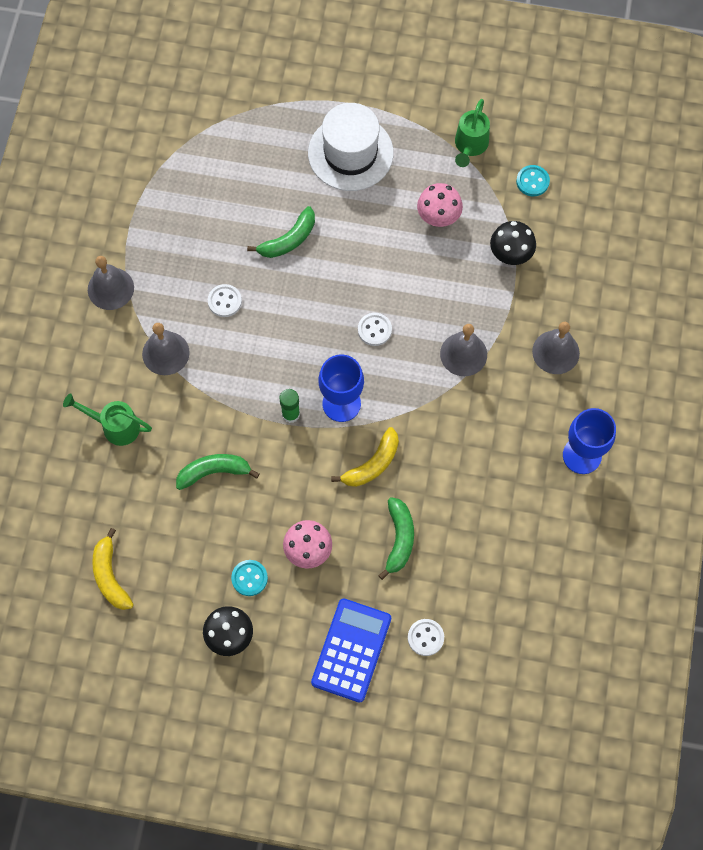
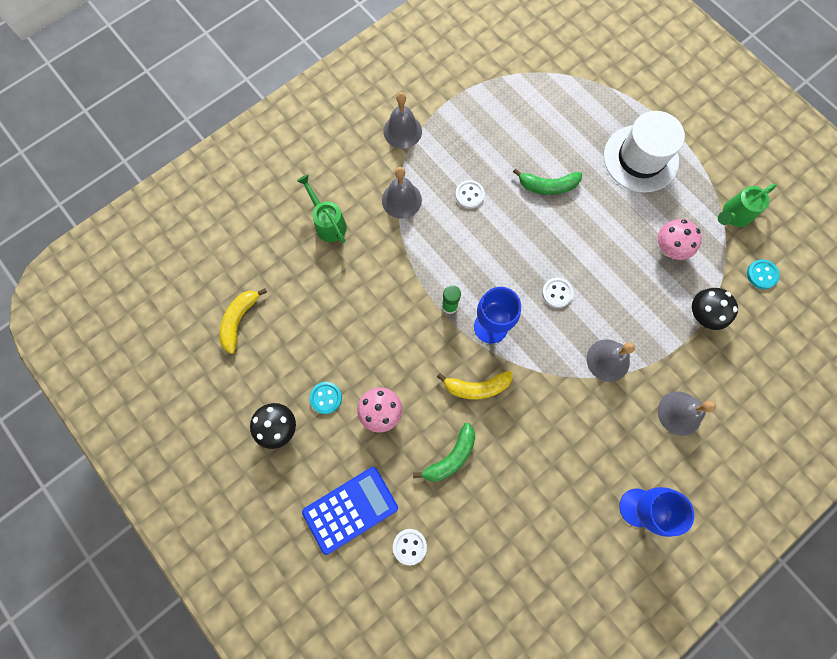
camera: 40 degrees right, 5 degrees up
green banana [176,454,259,490] -> none

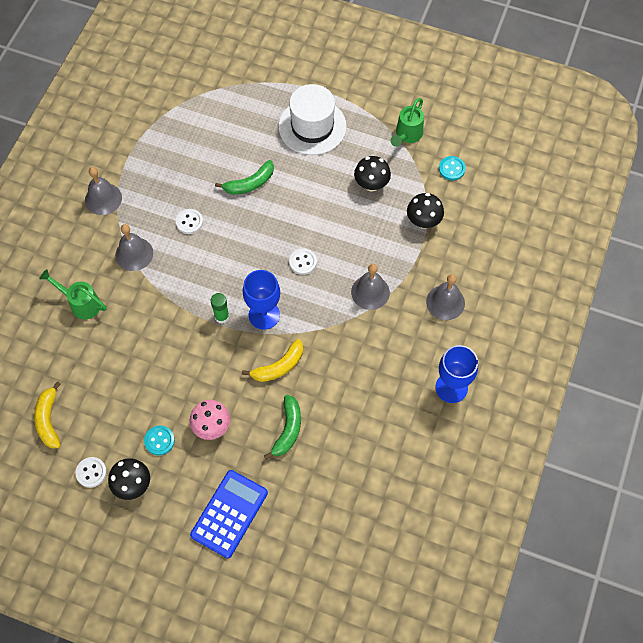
camera: 30 degrees left, 10 degrees down
white button [393,529,427,565] -> white button moved to [75,457,107,488]
pink mushroom [658,219,702,260] -> black mushroom [354,156,391,191]

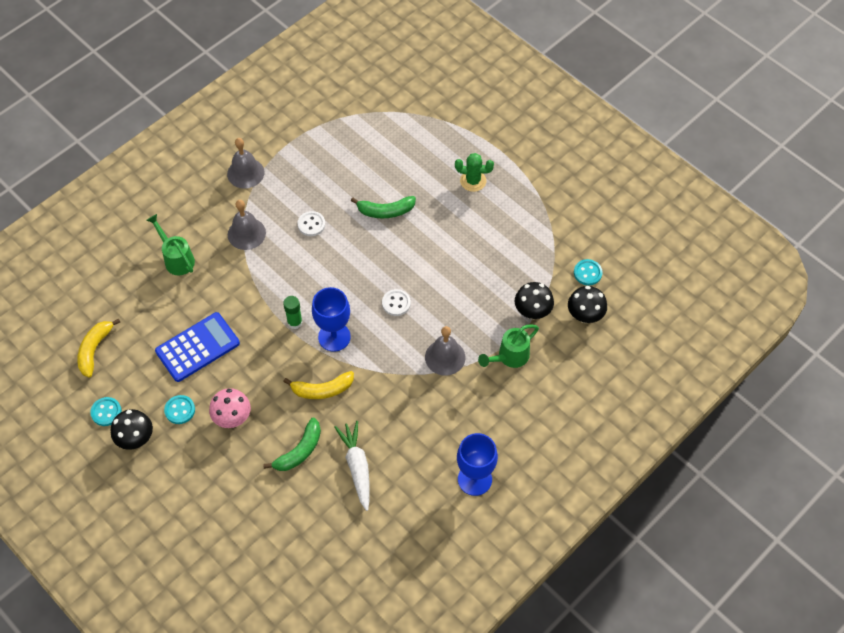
camera: 25 degrees right, 5 degrees down
white button [75,457,107,488] -> turquoise button [90,397,122,426]
blue calculator [190,470,268,558] -> blue calculator moved to [155,312,240,382]
white hat [279,84,347,155] -> green cactus [455,153,494,192]
black mushroom [354,156,391,191] -> black mushroom moved to [568,286,607,323]
green watering can [390,98,424,147] -> green watering can moved to [478,324,539,368]
grey bell [426,274,465,320] -> none
none -> white carrot [334,421,370,511]

